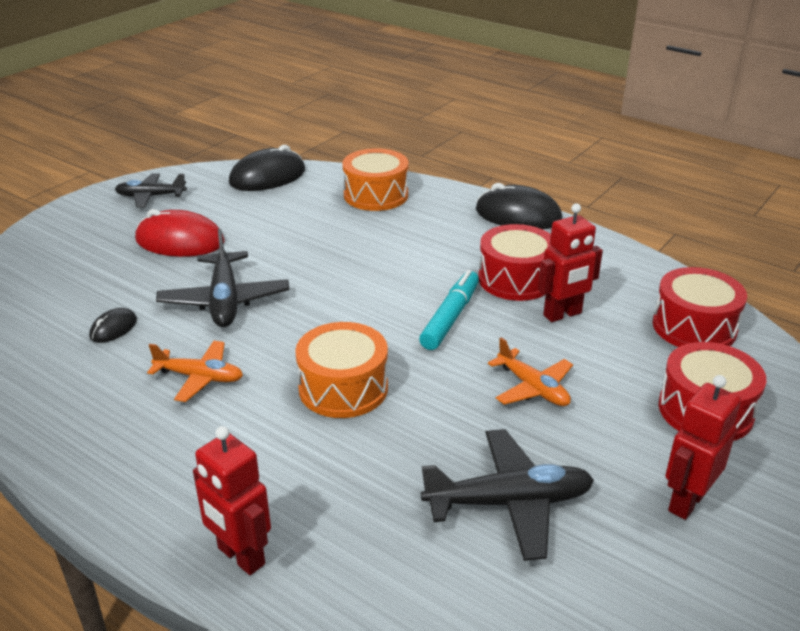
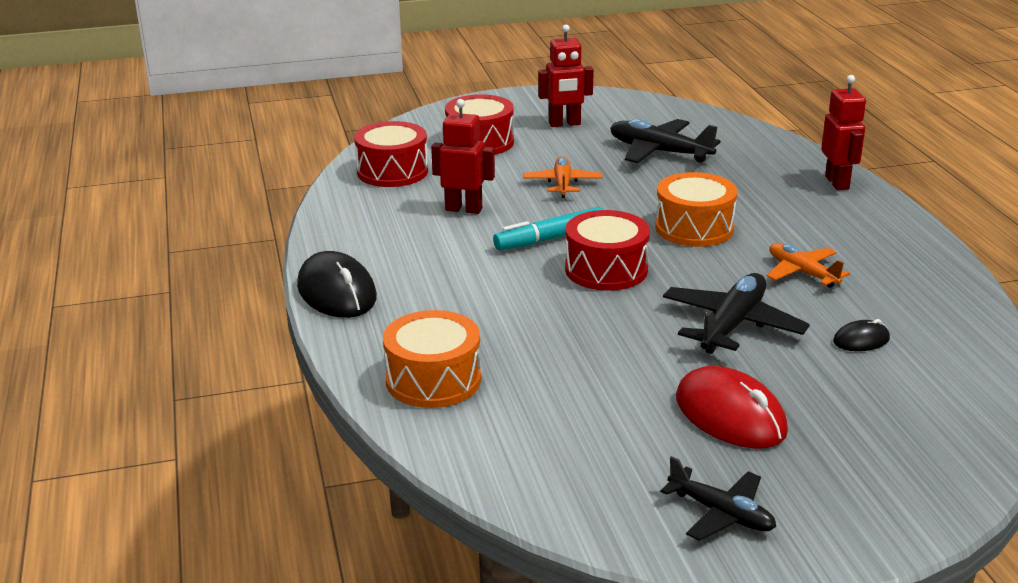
camera: 140 degrees left, 5 degrees down
black mouse [229,145,305,191] -> none
red drum [478,224,552,301] -> red drum moved to [565,210,650,291]

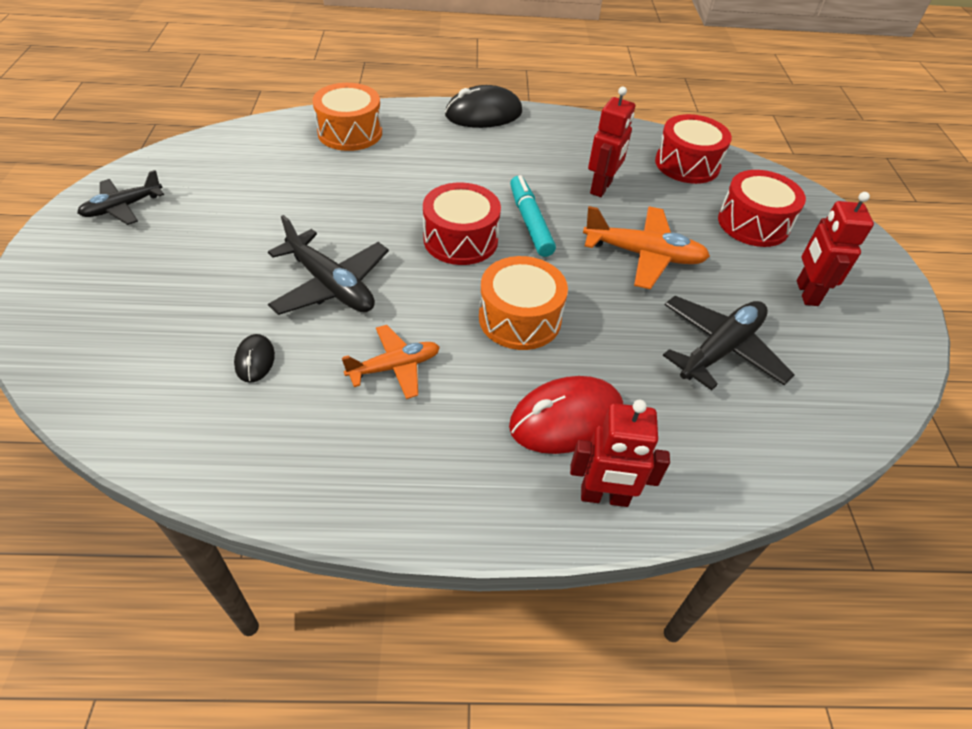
camera: 100 degrees right, 20 degrees up
orange plane [523,156,603,198] -> orange plane [583,206,710,289], size x1.52
red mouse [676,366,788,449] -> red mouse moved to [509,376,623,454]

